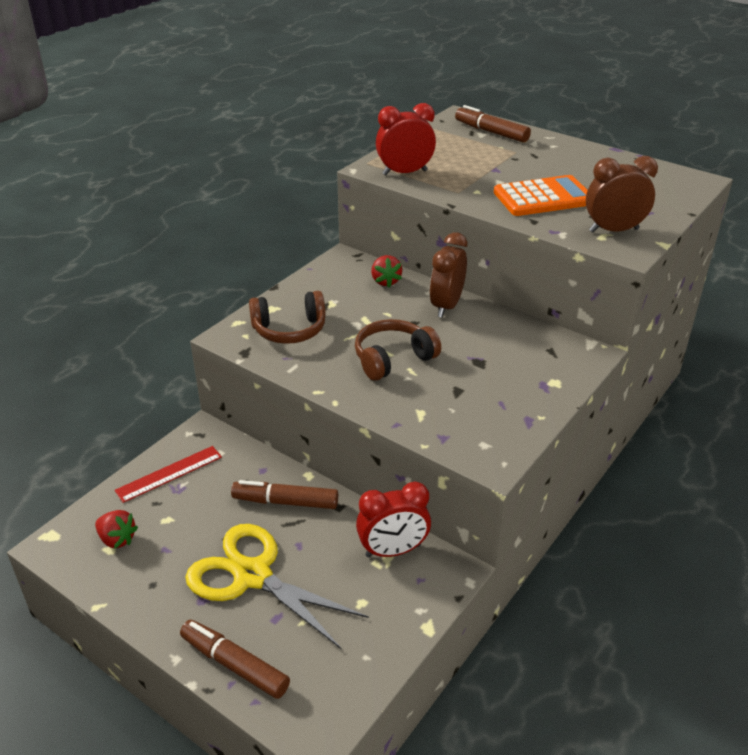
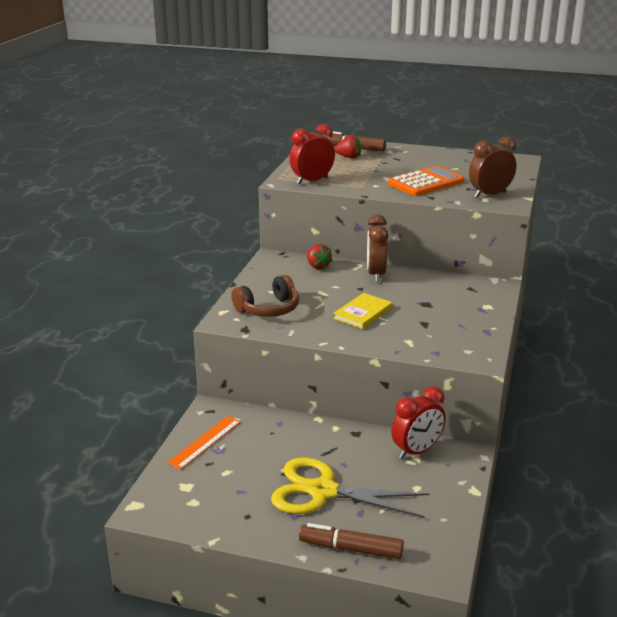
camera: 20 degrees left, 10 degrees down
red strawberry [95,510,138,549] -> red strawberry moved to [334,135,361,158]
red ruler [115,446,222,503] -> orange ruler [167,416,241,469]
brown marker [231,480,338,509] -> none
brown headphones [355,319,441,381] -> yellow book [333,293,392,329]

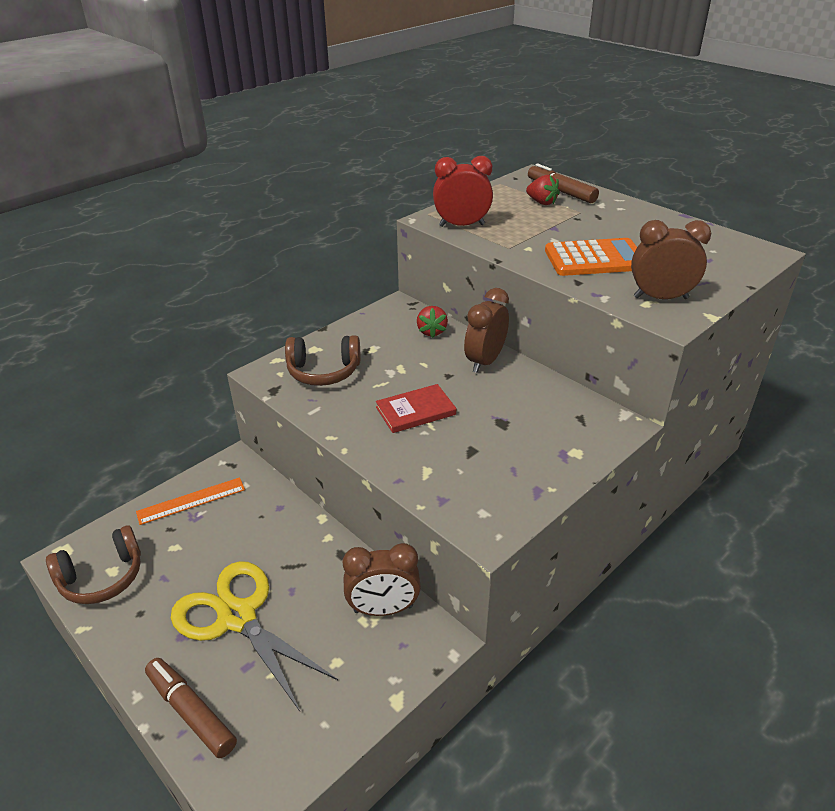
camera: 30 degrees right, 10 degrees up
yellow book [333,293,392,329] -> red book [376,384,456,433]
red clock [391,386,446,459] -> brown clock [343,543,421,616]
none -> brown headphones [46,525,141,604]

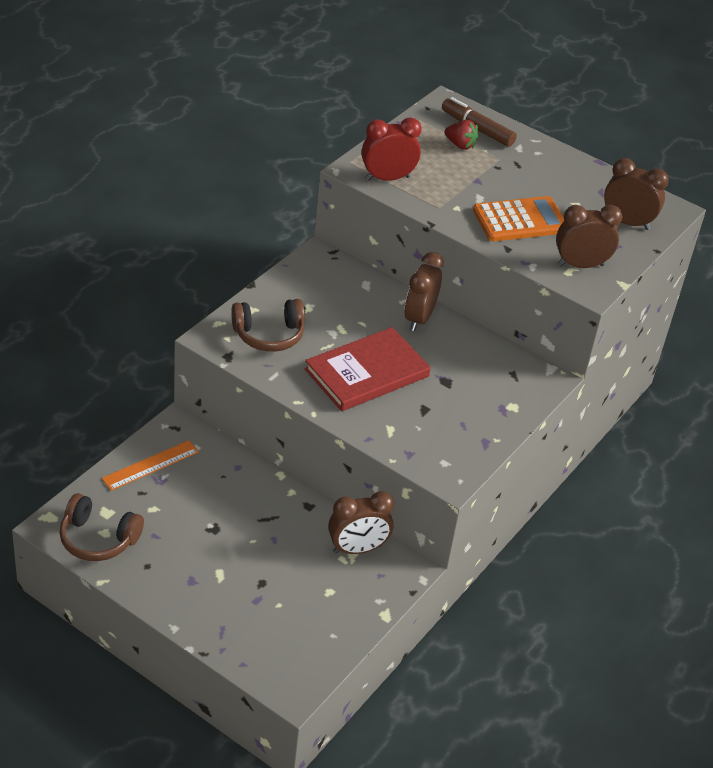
camera: 15 degrees left, 5 degrees up
brown headphones [46,525,141,604] -> brown headphones turned 60 degrees clockwise [59,493,144,561]
brown marker [145,658,237,758] -> none
yellow scissors [171,561,338,711] -> none
red book [376,384,456,433] -> red book [305,327,431,411], size x1.68
red strawberry [417,306,448,338] -> none
none -> brown clock [604,158,669,230]

